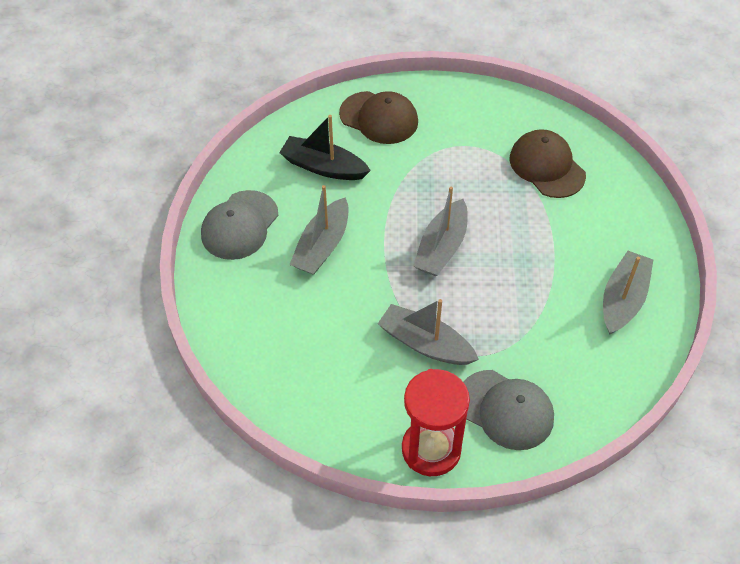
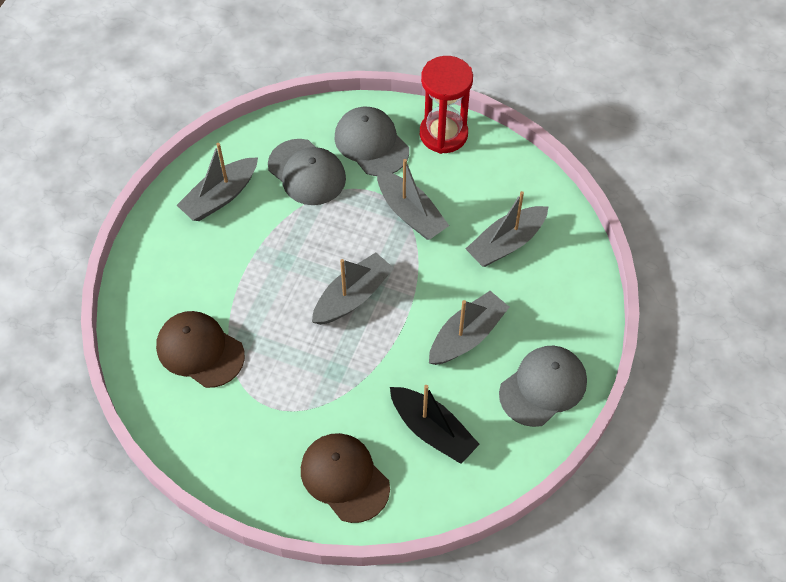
camera: 160 degrees left, 5 degrees up
brown cap [510,129,586,198] -> brown cap turned 135 degrees clockwise [156,311,245,388]
none -> grey cap [268,139,346,205]
none -> grey boat [466,191,548,267]

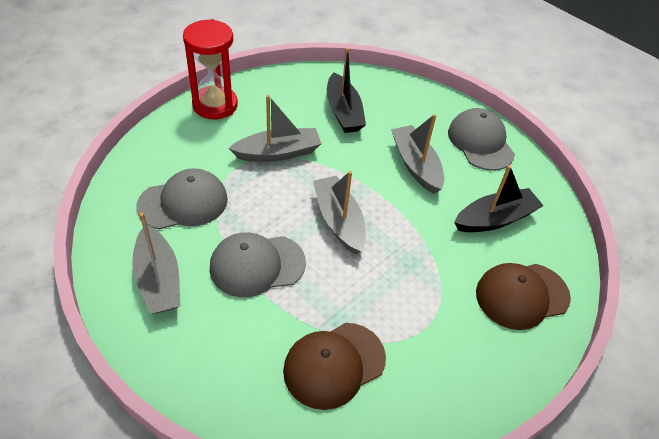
camera: 70 degrees left, 10 degrees down
grey cap [335,107,409,176] -> grey cap moved to [210,232,306,297]
grey boat [466,191,548,267] -> black boat [327,48,366,133]

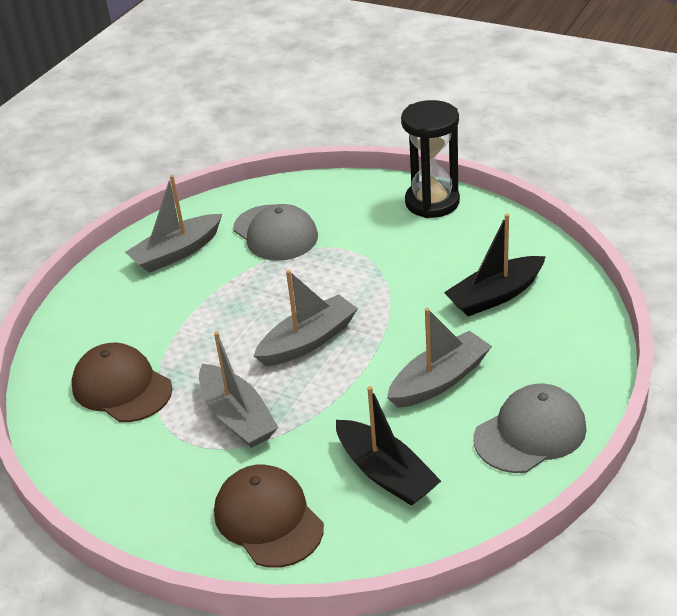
camera: 80 degrees right, 10 degrees down
red hourglass [183,19,238,119] -> black hourglass [401,100,460,218]
grey cap [210,232,306,297] -> none
grey boat [229,95,322,162] -> grey boat moved to [199,332,278,448]

